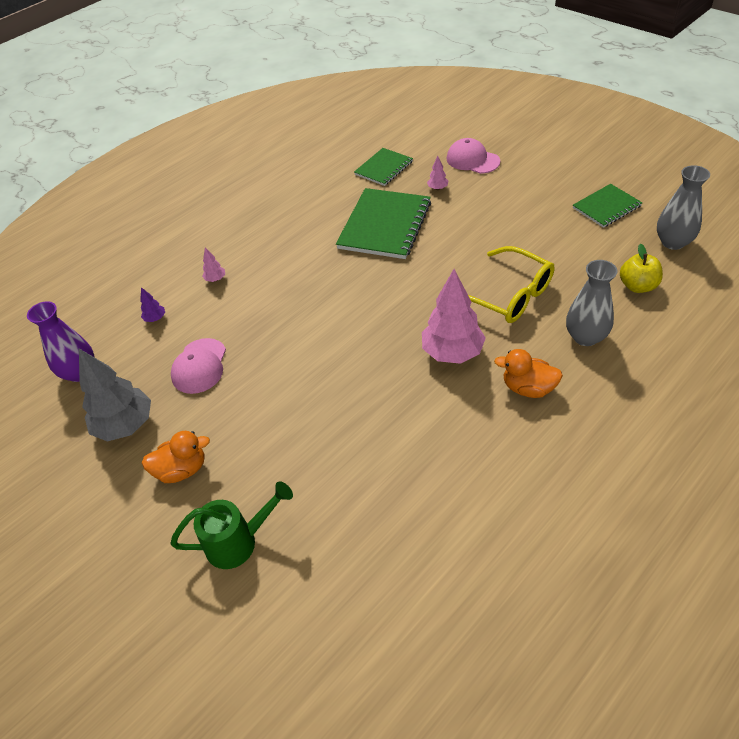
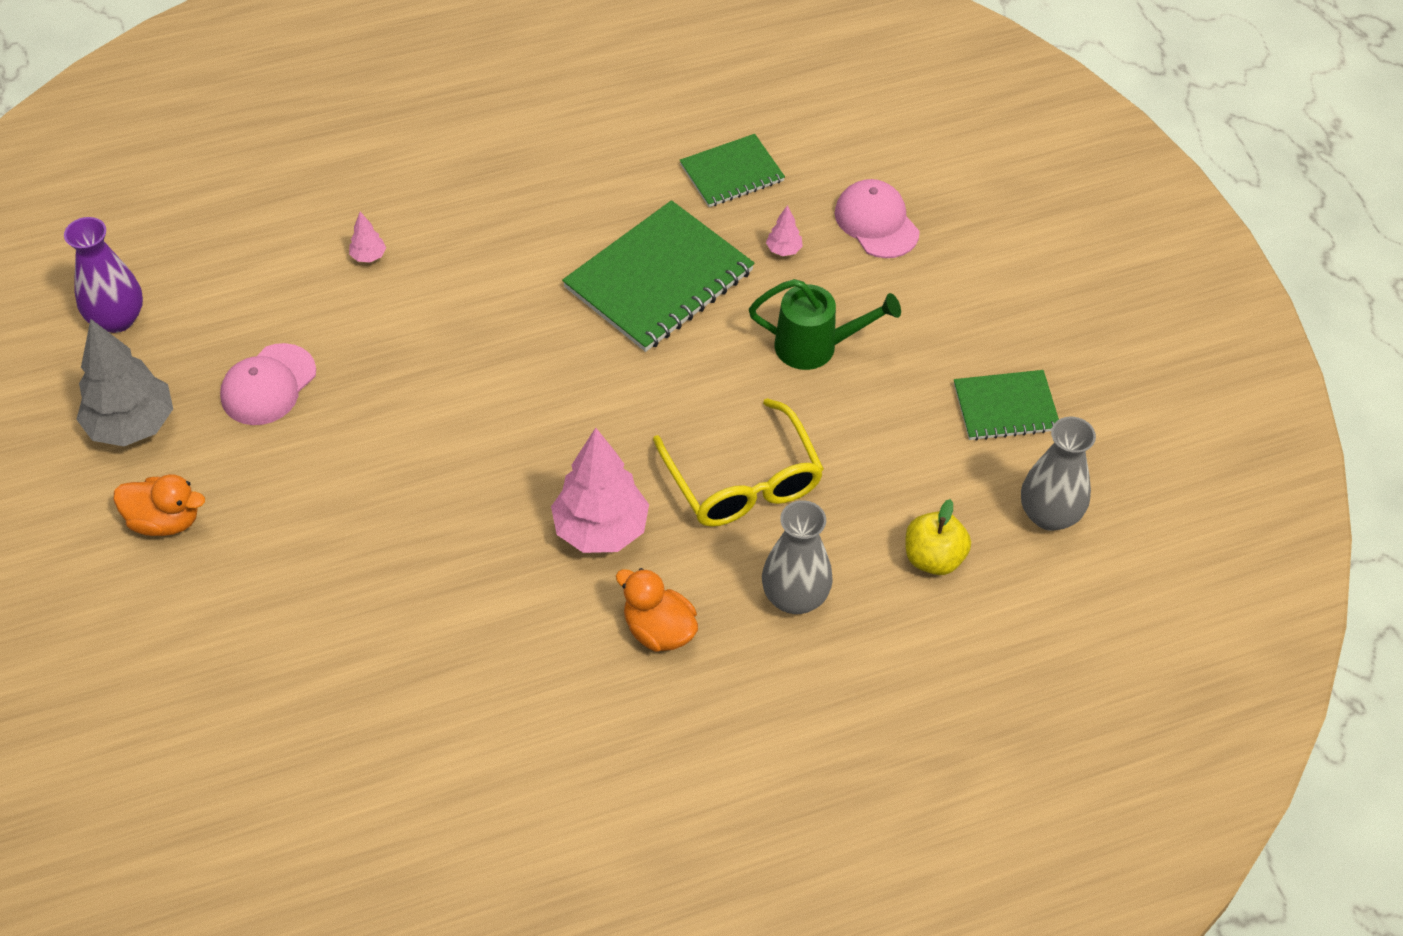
camera: 20 degrees right, 5 degrees up
purple tree [140,287,165,322] -> none
green watering can [170,481,293,569] -> green watering can moved to [749,279,901,370]

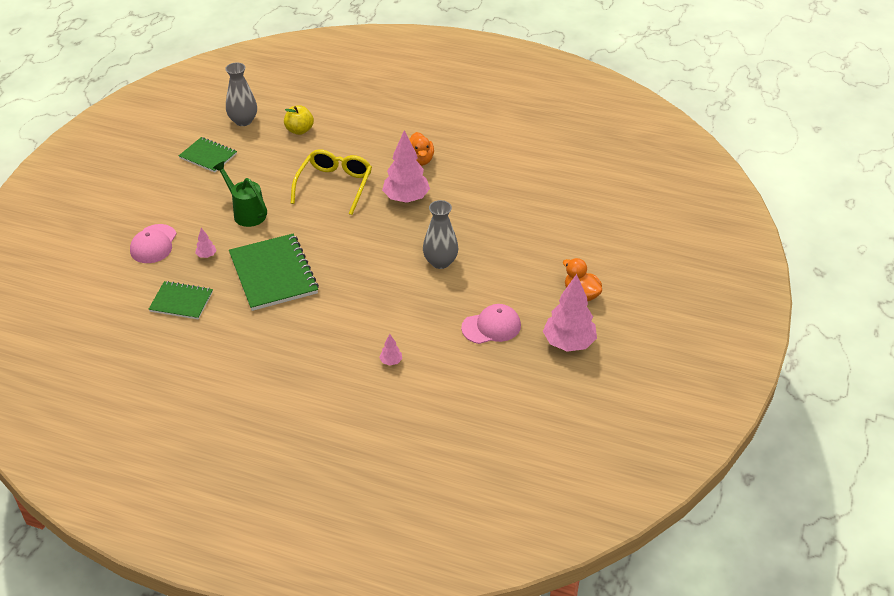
camera: 140 degrees left, 10 degrees down
purple vase [64,217,143,333] -> none
grey tree [76,319,173,446] -> pink tree [543,274,597,352]
green notebook [562,200,755,352] -> green notebook turned 75 degrees clockwise [229,234,319,311]
grey vase [762,500,833,614] -> grey vase moved to [423,200,458,269]

